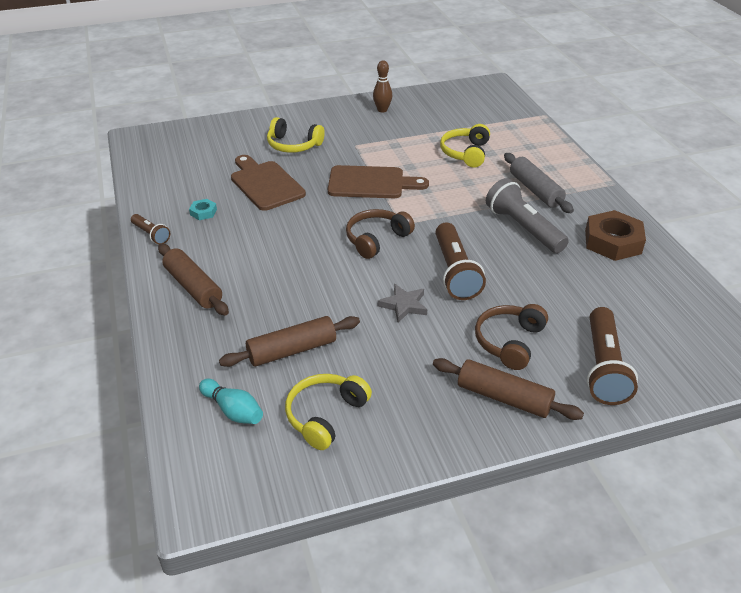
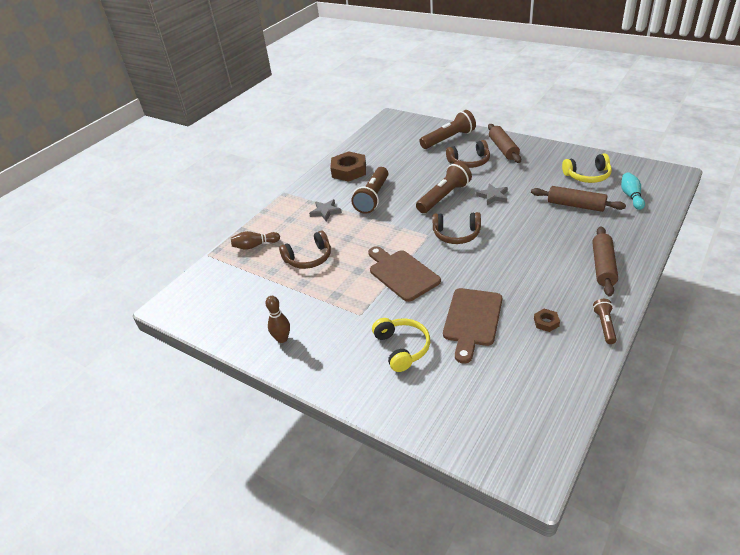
camera: 125 degrees left, 0 degrees up
turquoise nut [189,199,217,220] -> brown nut [534,309,560,332]
yellow headphones [440,124,490,168] -> brown headphones [279,230,331,269]
grey flashlight [486,178,569,253] -> brown flashlight [351,167,388,214]
grey rolling pin [504,153,574,213] -> grey star [309,199,342,221]
none -> brown bowling pin [231,231,280,250]

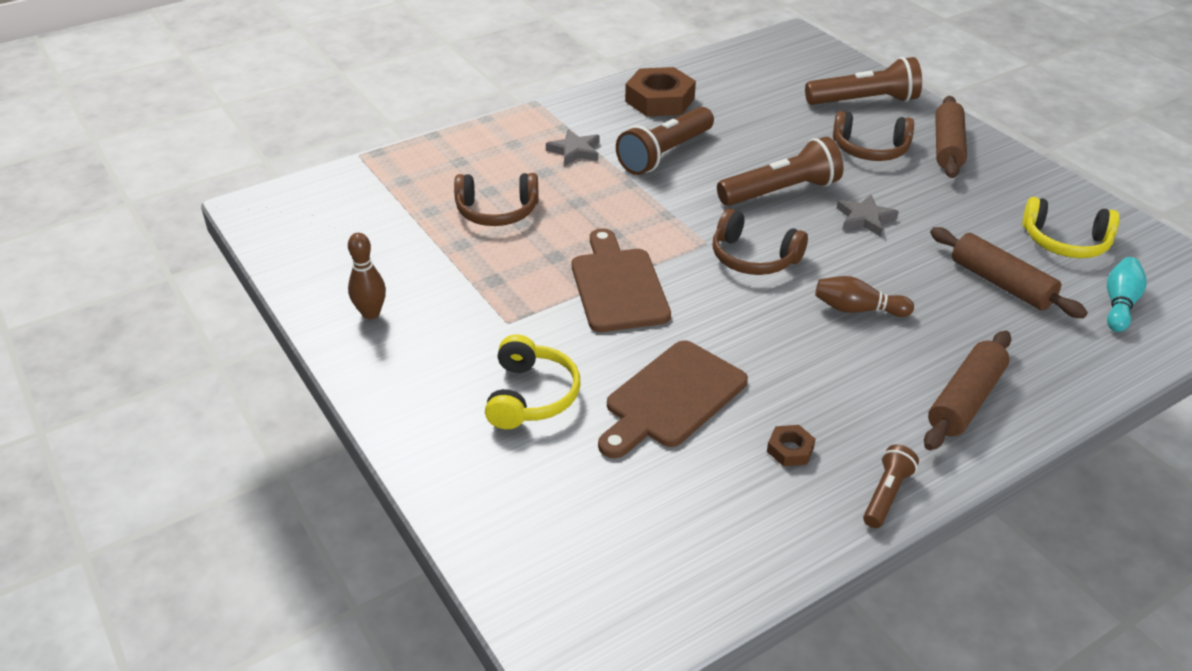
camera: 20 degrees right, 0 degrees up
brown bowling pin [231,231,280,250] -> brown bowling pin moved to [815,276,914,317]

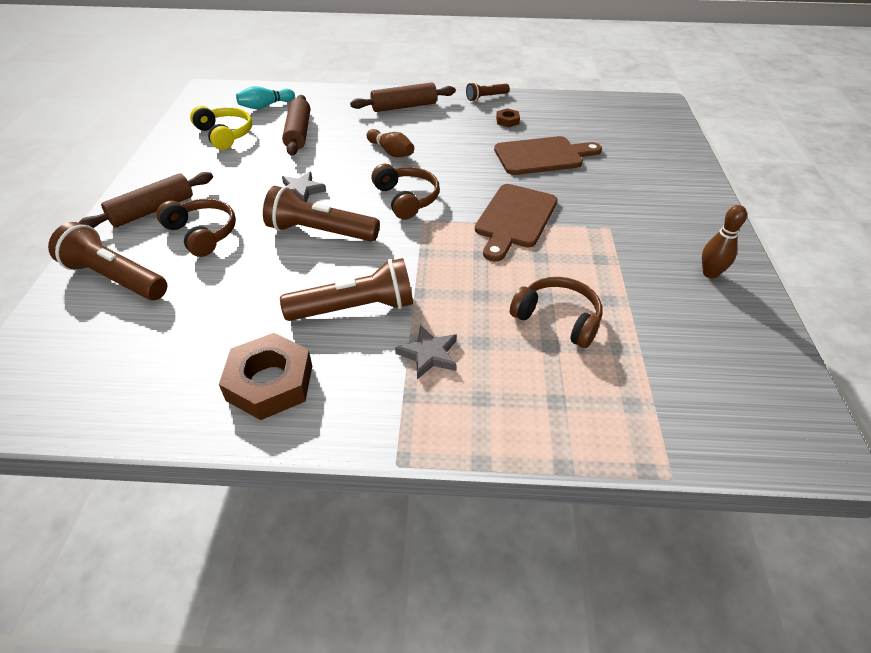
camera: 145 degrees left, 5 degrees up
yellow headphones [485,334,581,429] -> none

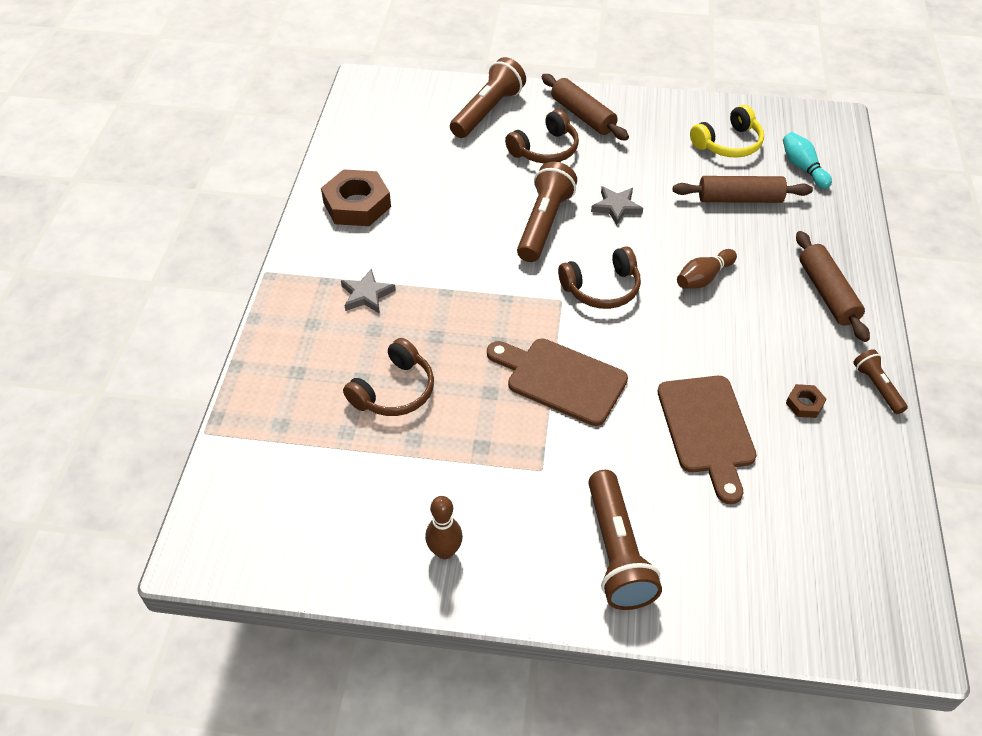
camera: 95 degrees right, 5 degrees up
brown flashlight [280,258,413,321] -> brown flashlight moved to [588,470,662,610]

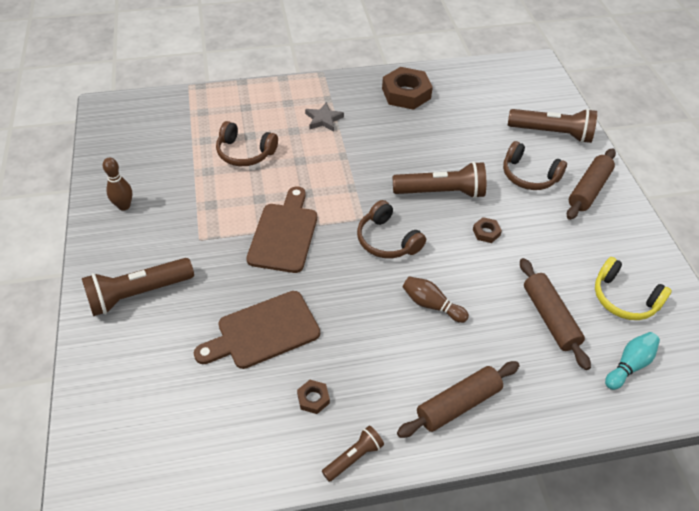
camera: 70 degrees right, 0 degrees up
grey star [591,186,643,225] -> brown nut [473,217,502,243]

